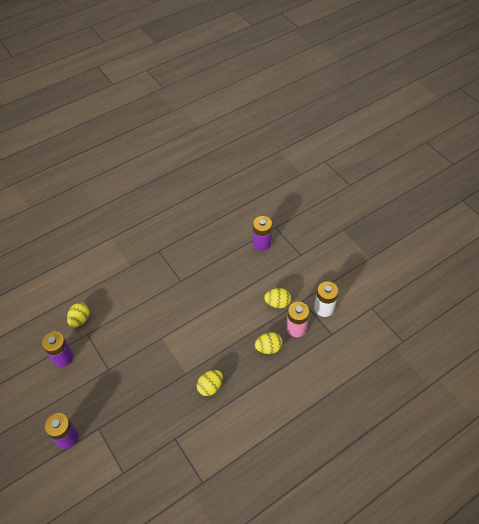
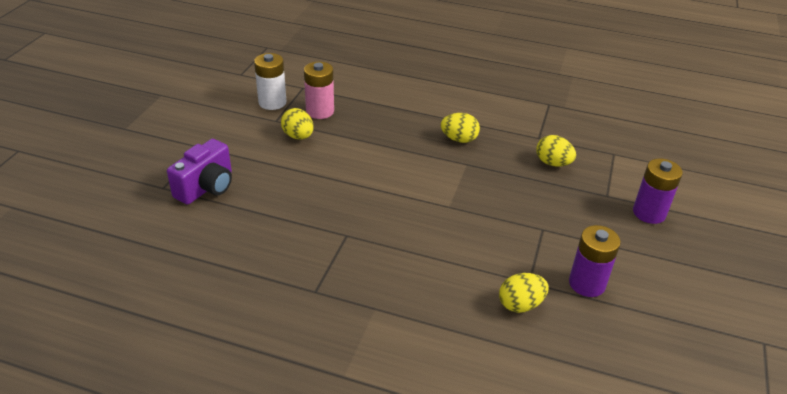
camera: 130 degrees left, 15 degrees down
purple battery [253,216,272,251] -> purple camera [167,139,232,205]
yellow egg [255,332,283,354] -> yellow egg moved to [536,135,576,167]

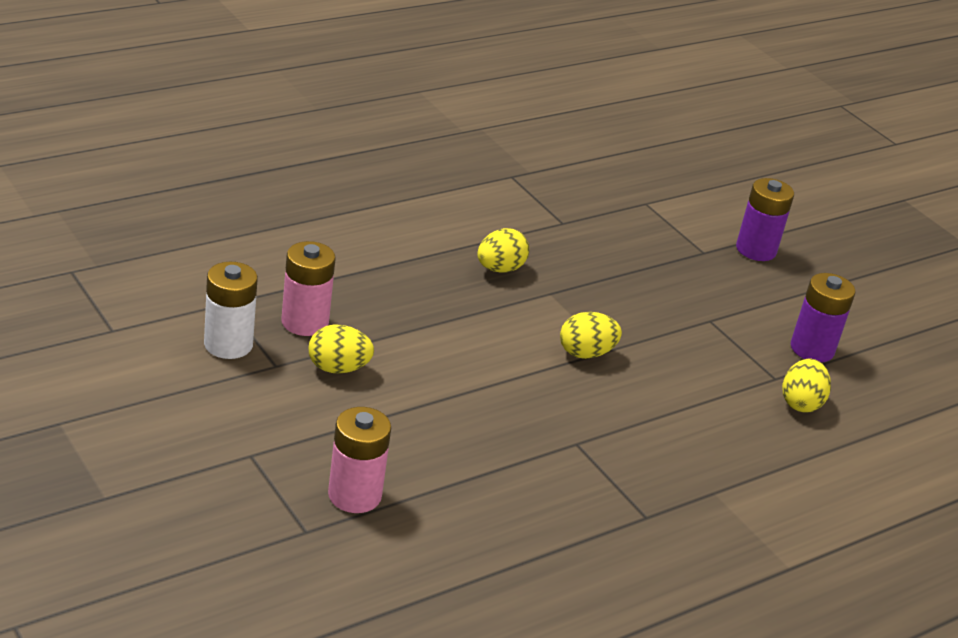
camera: 55 degrees left, 5 degrees down
purple camera [167,139,232,205] -> pink battery [328,407,391,513]
yellow egg [536,135,576,167] -> yellow egg moved to [560,312,622,359]

